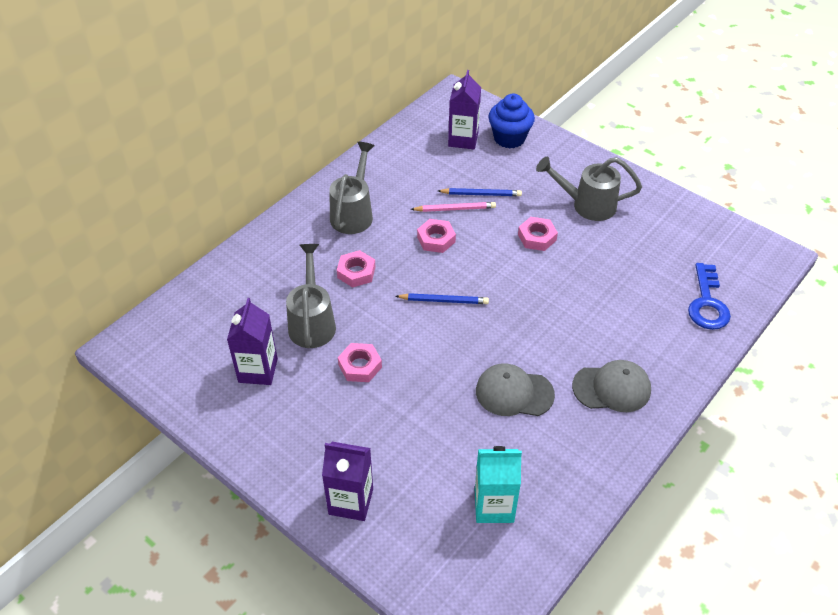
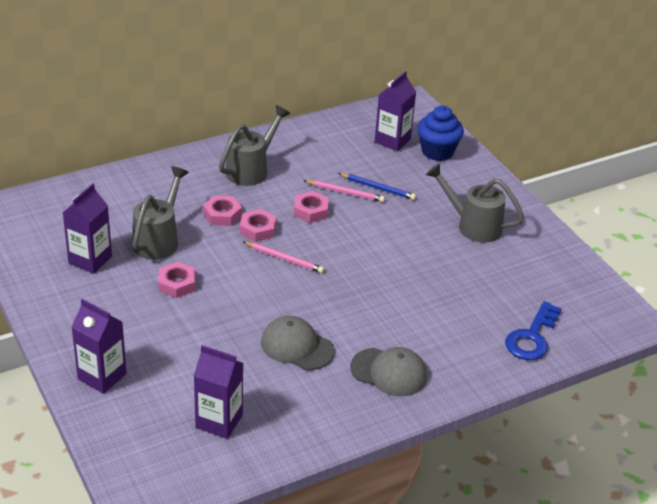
camera: 20 degrees right, 10 degrees down
blue pencil [395,293,489,304] -> pink pencil [242,241,324,273]
turquoise carton [475,446,522,523] -> purple carton [194,345,243,439]
pink nut [518,217,558,251] -> pink nut moved to [240,209,276,242]

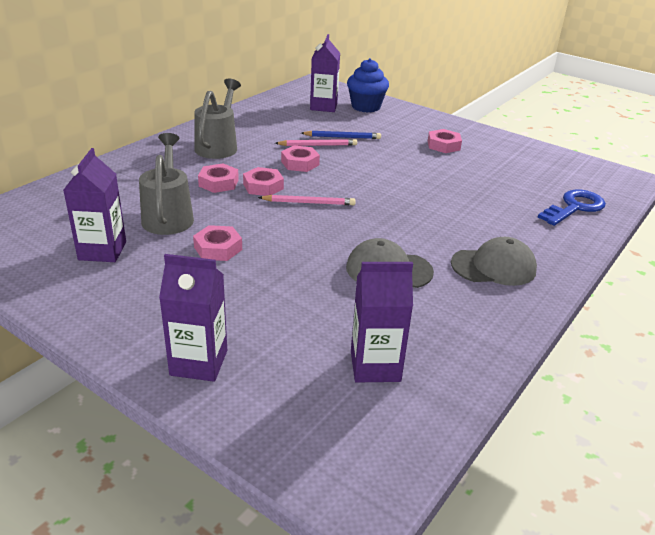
camera: 25 degrees left, 5 degrees down
grey watering can [426,163,524,243] -> pink nut [428,129,462,153]
blue key [505,301,562,360] -> blue key turned 135 degrees counterclockwise [538,190,606,226]

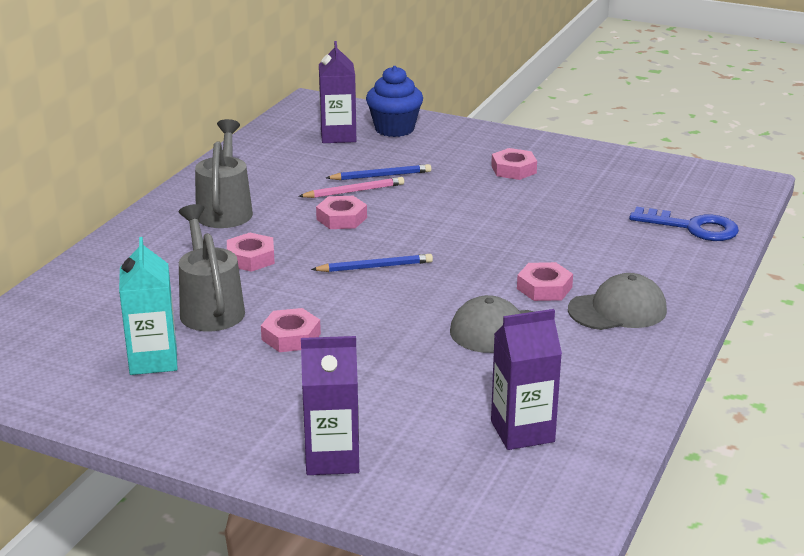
camera: 10 degrees left, 5 degrees down
purple carton [63,148,126,262] -> turquoise carton [119,237,177,375]
pink nut [243,167,284,196] -> pink nut moved to [517,262,573,301]
pink pencil [258,195,356,205] -> blue pencil [311,254,433,272]
blue key [538,190,606,226] -> blue key turned 75 degrees clockwise [629,207,739,241]

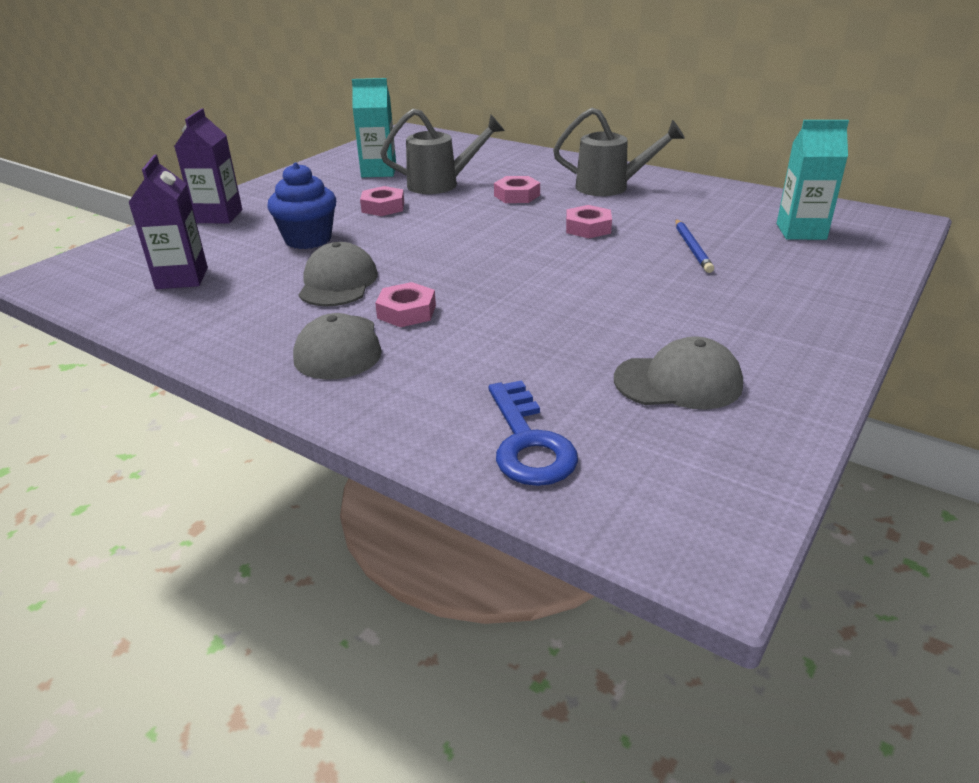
camera: 100 degrees right, 5 degrees up
pink pencil [298,177,404,198] -> none
blue pencil [311,254,433,272] -> none
purple carton [319,41,356,143] -> turquoise carton [777,120,849,240]
blue cupcake [366,66,423,137] -> blue cupcake moved to [267,162,336,249]
pink nut [491,148,537,180] -> none
blue key [629,207,739,241] -> blue key turned 45 degrees counterclockwise [489,380,578,486]
none -> grey cap [614,336,743,410]

